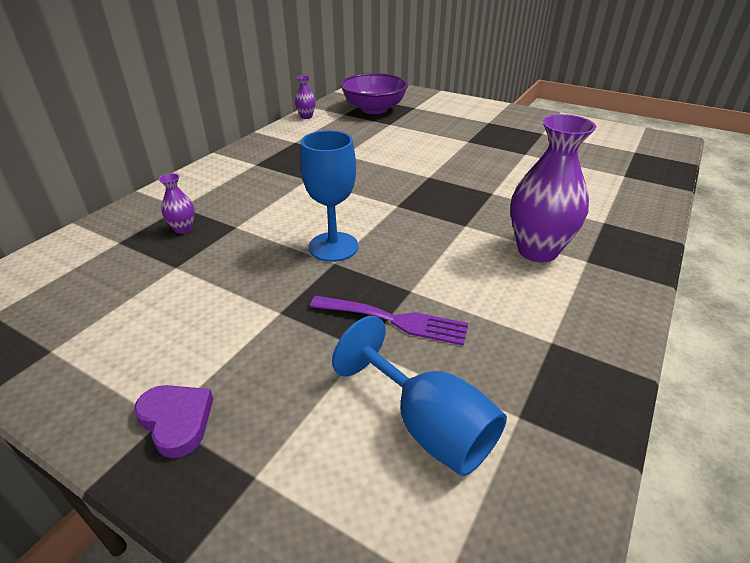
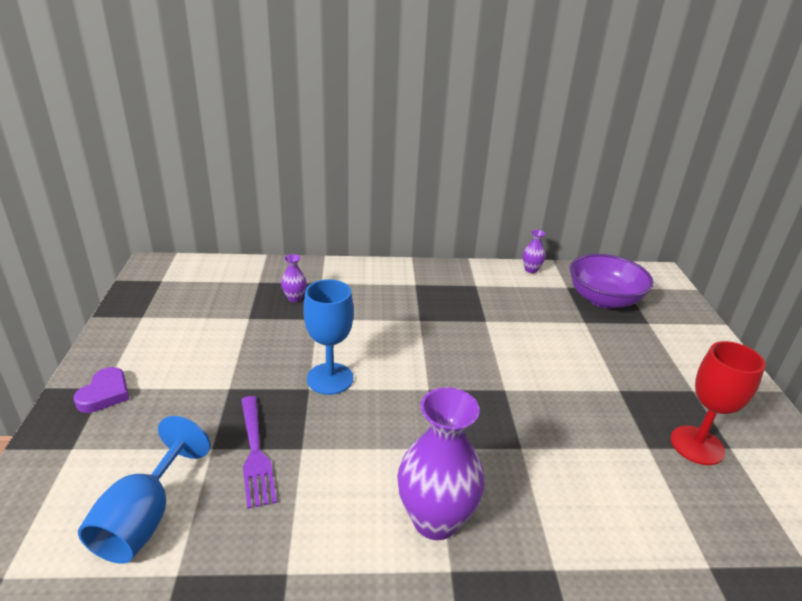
camera: 55 degrees right, 5 degrees down
none -> red goblet [671,341,766,465]

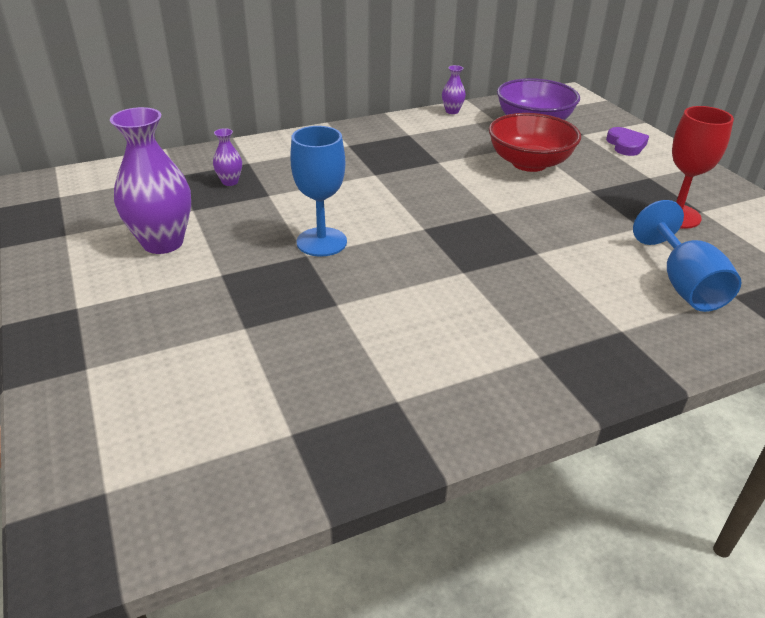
camera: 20 degrees left, 5 degrees up
purple heart [74,367,129,413] -> purple heart moved to [606,127,649,156]
blue goblet [78,416,211,564] -> blue goblet moved to [633,200,742,312]
purple fork [241,396,277,509] -> none
purple vase [397,387,485,540] -> purple vase moved to [110,107,191,254]
none -> red bowl [489,113,581,172]

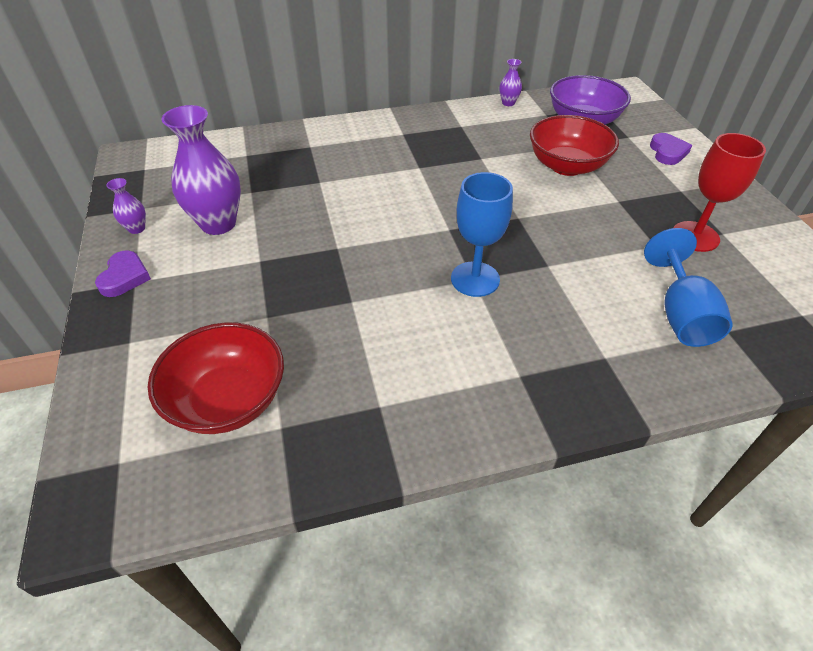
camera: 10 degrees right, 10 degrees up
purple vase [213,128,242,186] -> purple vase moved to [106,178,146,234]
blue goblet [290,126,347,257] -> blue goblet moved to [451,172,513,297]
none -> purple heart [95,250,151,297]
none -> red bowl [148,322,284,434]

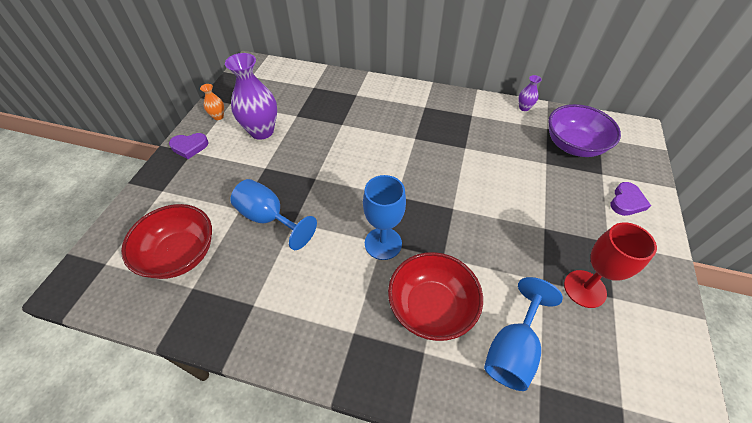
camera: 30 degrees right, 5 degrees up
purple heart [95,250,151,297] -> purple heart turned 45 degrees clockwise [169,133,209,159]
purple vase [106,178,146,234] -> orange vase [200,84,224,120]
red bowl [530,115,619,176] -> red bowl moved to [388,252,483,341]
none -> blue goblet [230,179,317,250]

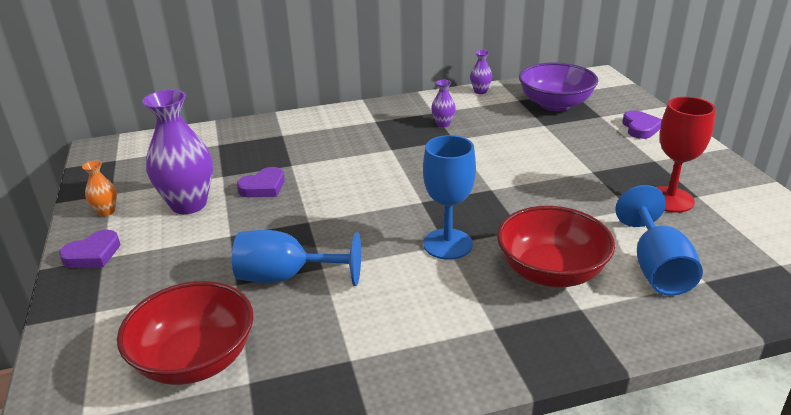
camera: 30 degrees left, 20 degrees down
none -> purple heart [237,167,285,197]
none -> purple vase [431,80,456,127]

